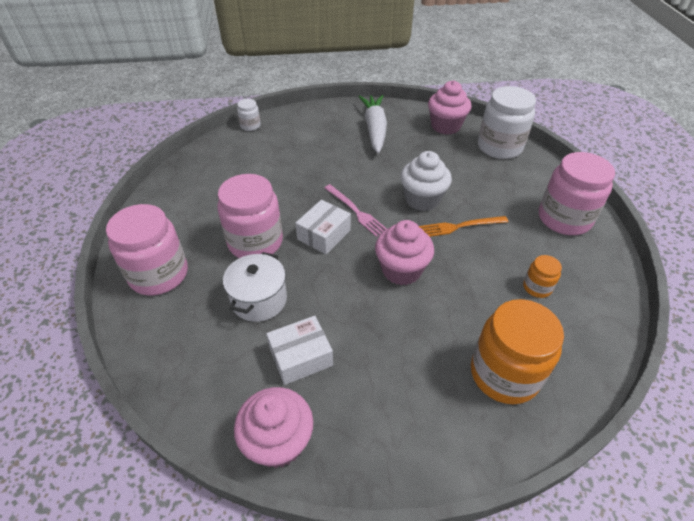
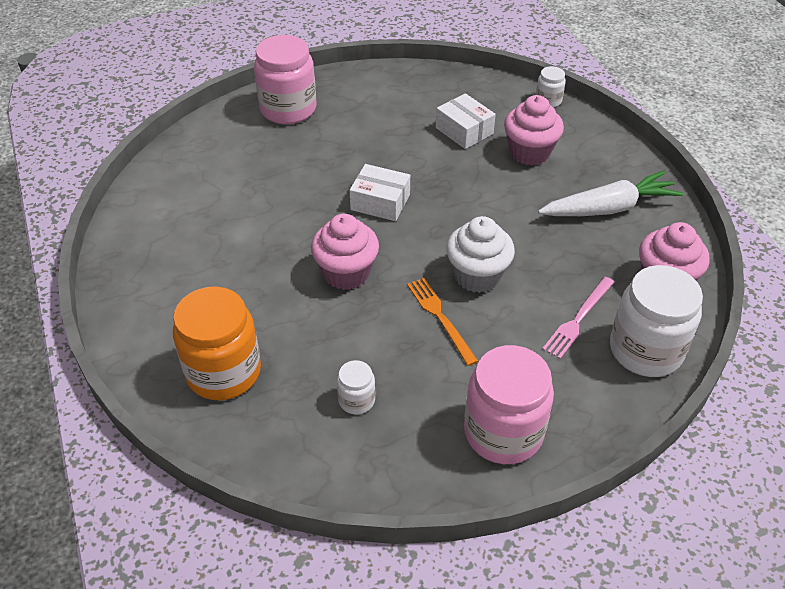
camera: 75 degrees right, 0 degrees up
pink jar [217,174,283,258] -> none
white pot [223,252,287,322] -> none
pink cupcake [234,387,313,468] -> pink cupcake moved to [504,95,564,165]
white box [266,316,333,385] -> white box moved to [436,93,496,149]
pink fork [324,184,387,237] -> pink fork moved to [542,277,614,359]
orange jar [523,255,562,298] -> white jar [337,360,375,414]

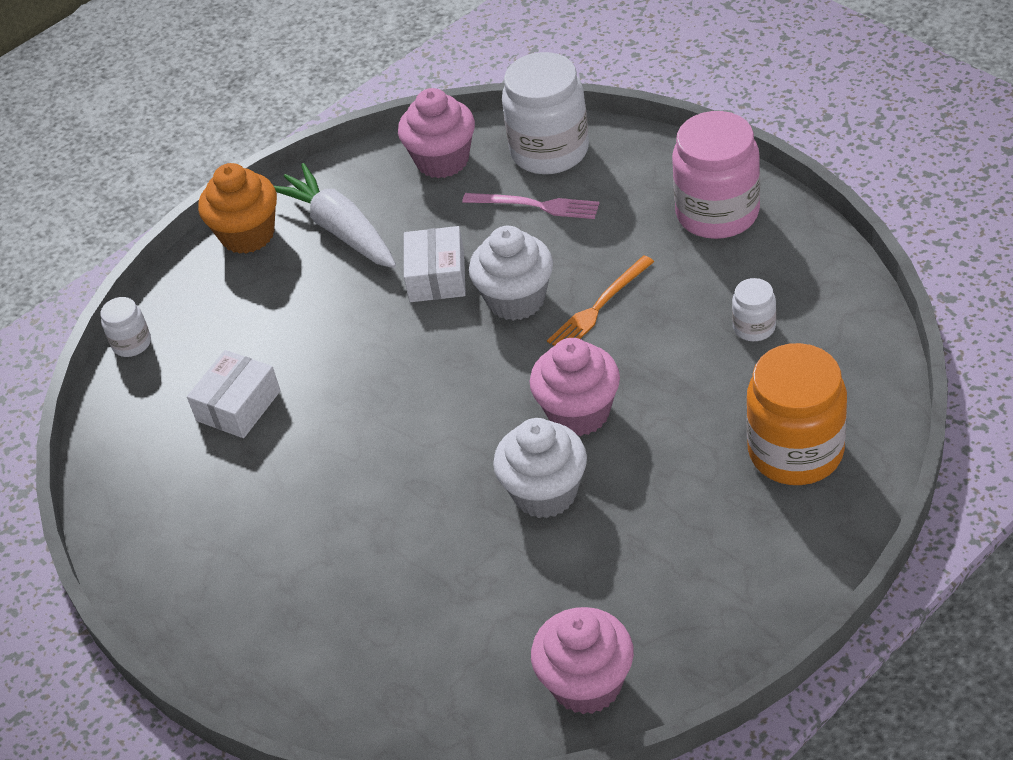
camera: 105 degrees left, 0 degrees up
pink jar [254,35,316,124] -> none
white box [350,164,410,221] -> white box moved to [404,226,466,302]
pink cupcake [504,95,564,165] -> pink cupcake moved to [531,607,634,714]
none -> orange cupcake [198,163,277,254]
none -> white cupcake [493,418,587,518]

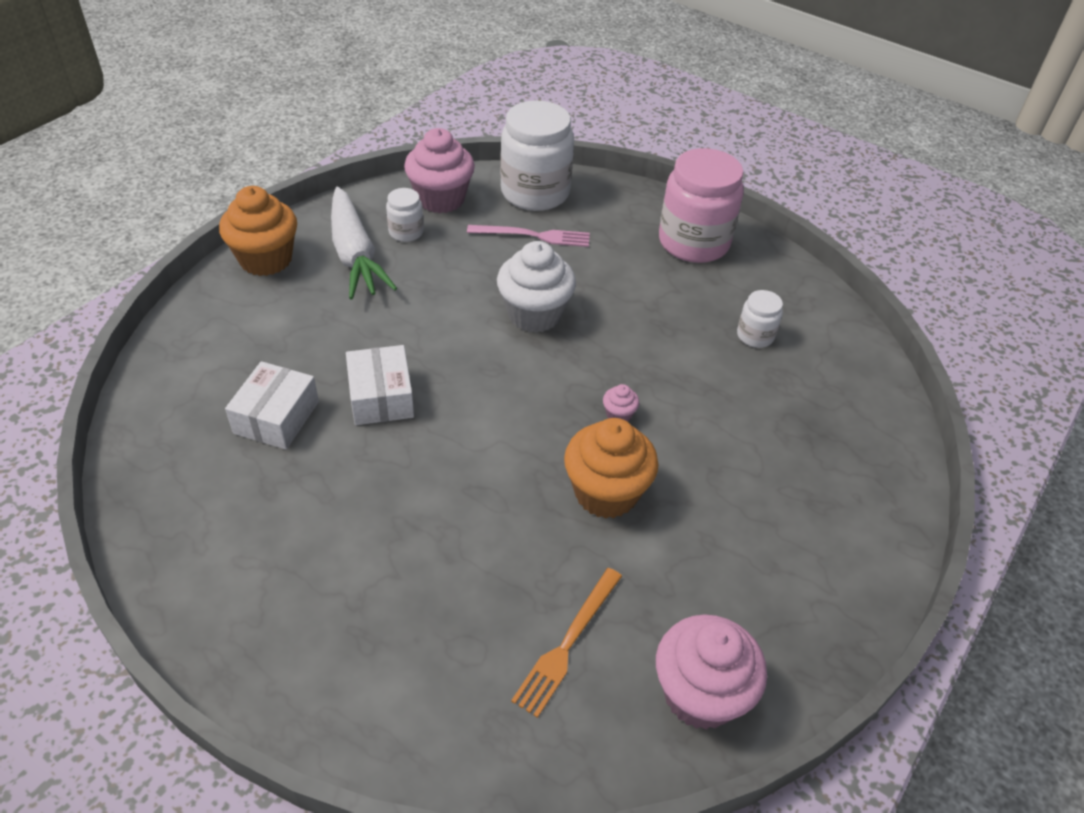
camera: 20 degrees left, 0 degrees up
white jar [100,297,151,357] -> white jar moved to [386,188,424,242]
white carrot [274,163,396,268] -> white carrot turned 150 degrees counterclockwise [331,186,397,299]
white box [404,226,466,302] -> white box moved to [346,345,414,425]
white cupcake [493,418,587,518] -> orange cupcake [564,418,658,519]
pink cupcake [530,338,620,436] -> pink cupcake [603,384,639,422], size x0.43
orange fork [547,255,654,346] -> orange fork moved to [511,568,622,718]
orange jar [746,343,847,485] -> none

